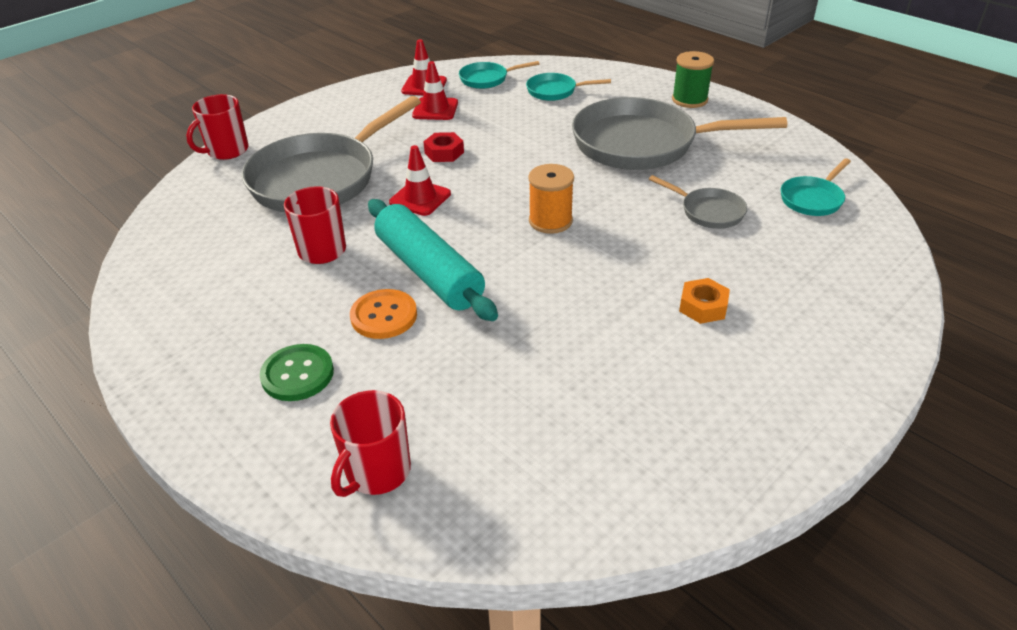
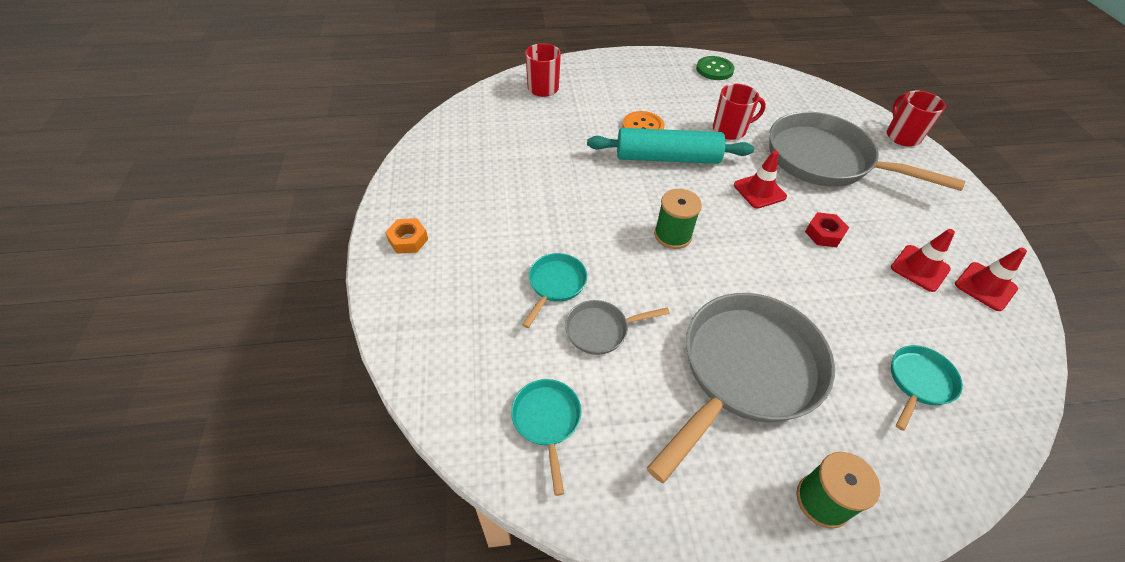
camera: 125 degrees right, 10 degrees up
grey pan [242,96,421,212] -> grey pan turned 45 degrees counterclockwise [769,112,965,191]
green button [260,344,334,401] -> green button moved to [696,56,735,80]
turquoise pan [459,61,540,89] -> turquoise pan moved to [522,253,587,328]
orange spool [528,164,574,234] -> green spool [654,189,702,249]
orange nut [679,278,730,324] -> orange nut moved to [385,218,428,254]

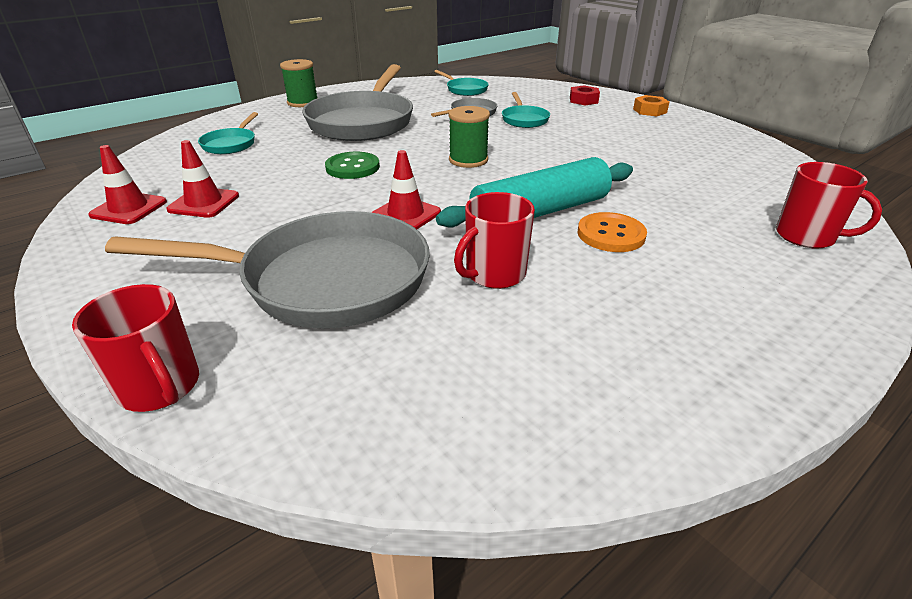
camera: 150 degrees right, 15 degrees down
green button [696,56,735,80] -> green button moved to [325,152,380,179]
red nut [805,212,849,247] -> red nut moved to [570,85,600,105]

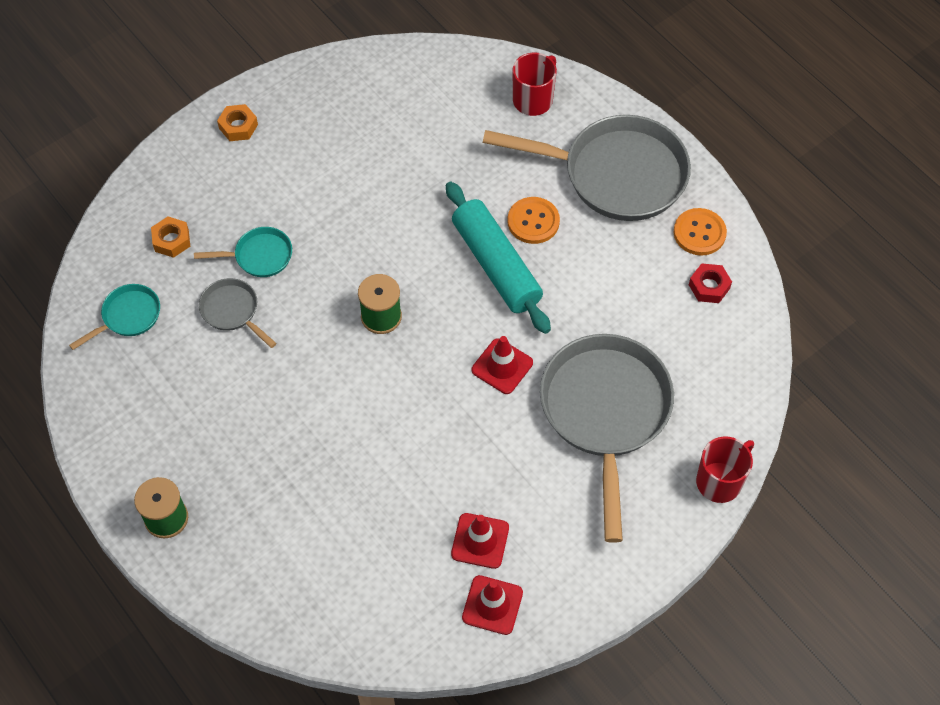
camera: 90 degrees left, 25 degrees up
turquoise pan [198,112,258,154] -> none
grey pan [302,64,413,141] -> grey pan moved to [483,115,691,221]
green button [325,152,380,179] -> none
red mug [454,192,535,289] -> none
red nut [570,85,600,105] -> red nut moved to [689,263,732,303]
none -> orange nut [151,216,190,258]
none -> orange button [673,208,727,256]

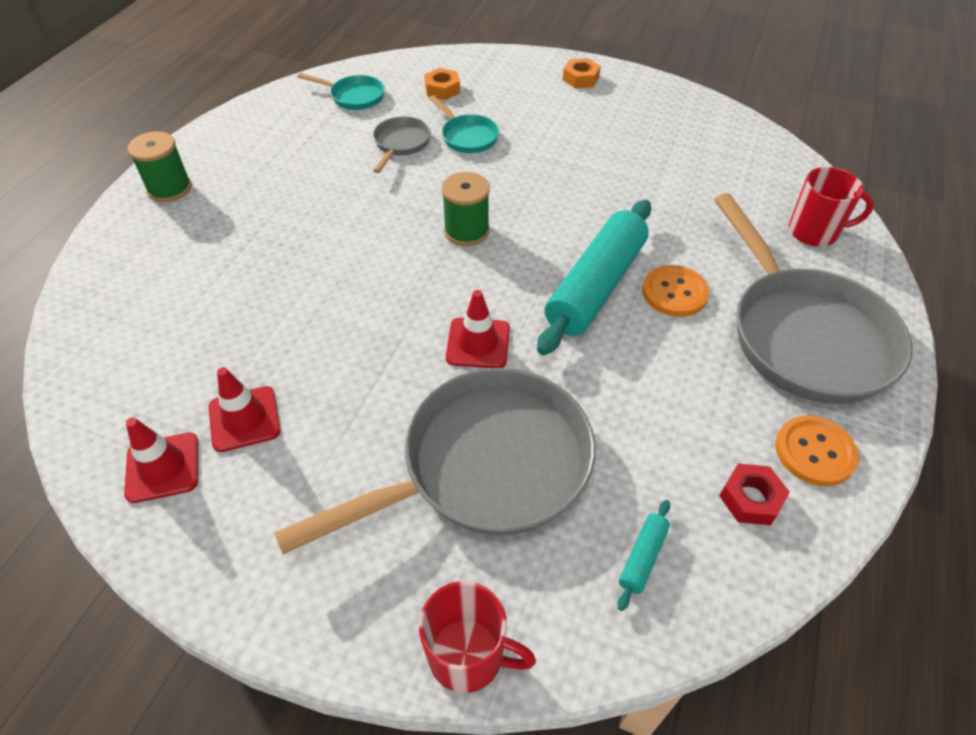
camera: 60 degrees right, 10 degrees down
none -> turquoise rolling pin [618,500,670,611]

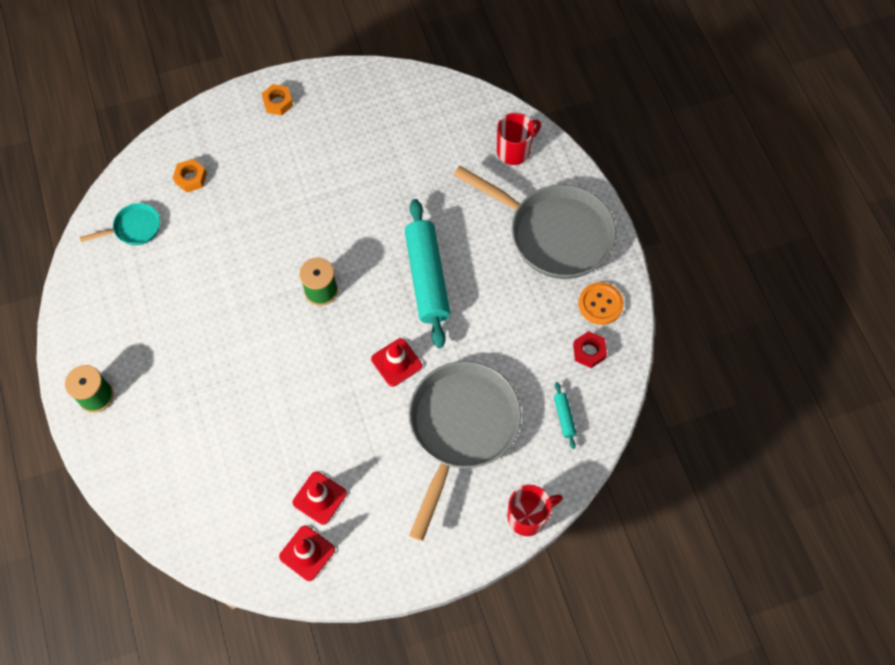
camera: 40 degrees left, 15 degrees up
grey pan [373,117,431,173] -> none
turquoise pan [429,95,499,153] -> none
orange button [642,265,709,317] -> none

